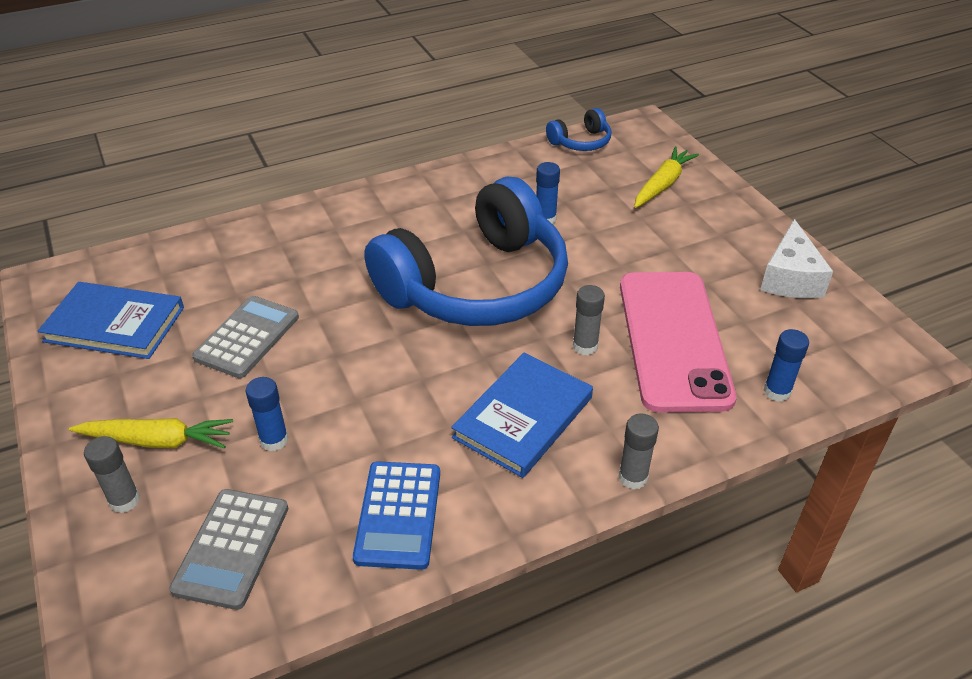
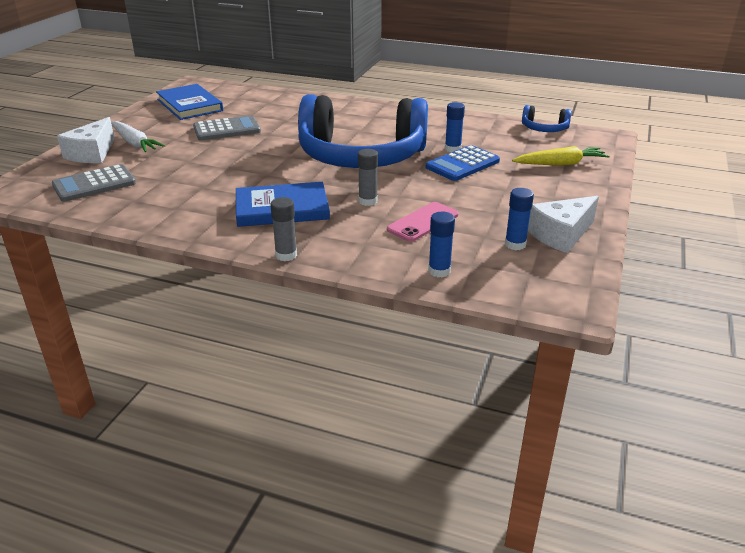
camera: 45 degrees right, 10 degrees down
yellow carrot [69,418,233,449] -> white carrot [111,121,165,152]
grey glue stick [84,436,140,513] -> white cheese [57,117,115,163]
blue glue stick [246,377,289,451] -> blue glue stick moved to [505,188,534,250]
blue calculator [353,461,440,570] -> blue calculator moved to [426,145,500,181]
pink phone [620,272,737,413] -> pink phone [387,202,459,242], size x0.50

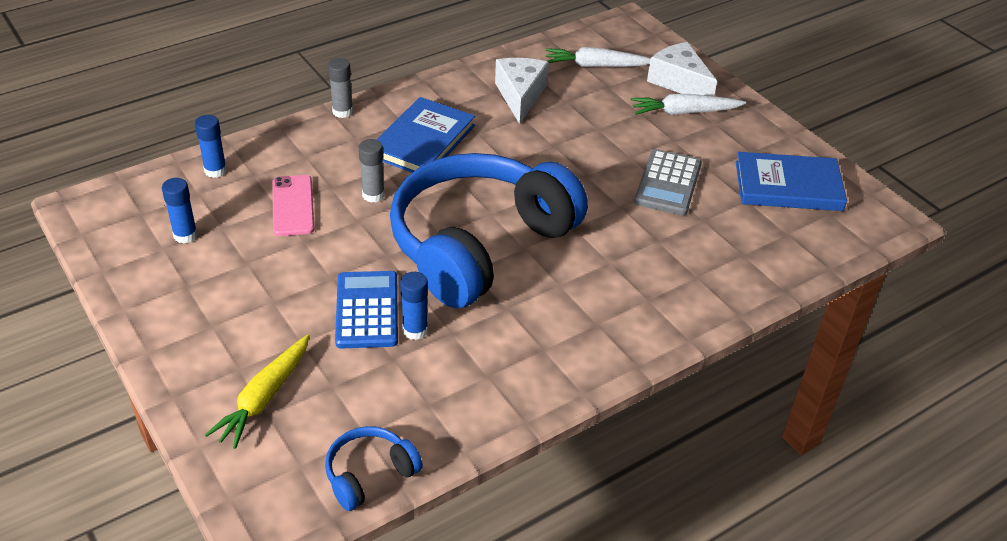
camera: 125 degrees right, 10 degrees up
grey calculator [52,164,136,202] -> white carrot [545,47,650,67]
white cheese [528,196,599,253] -> white cheese moved to [495,58,549,124]

